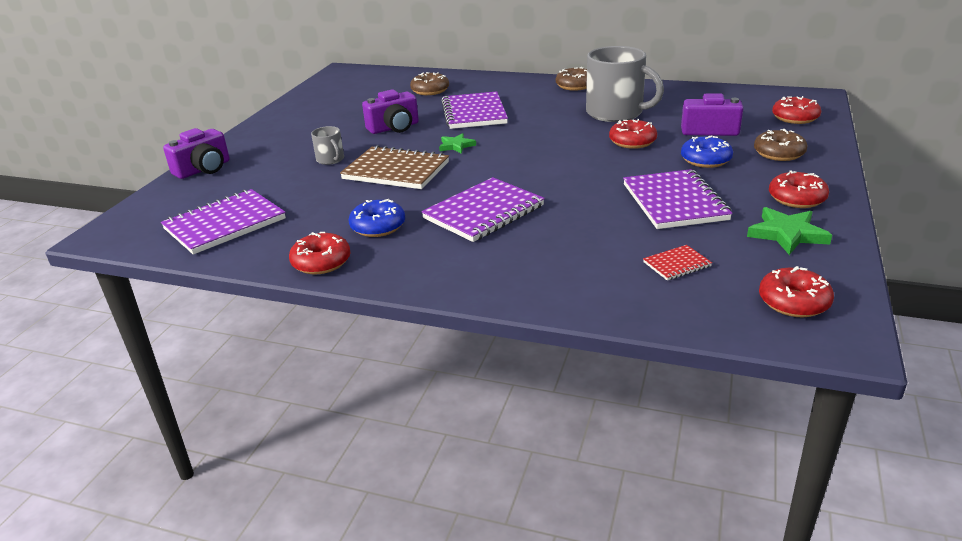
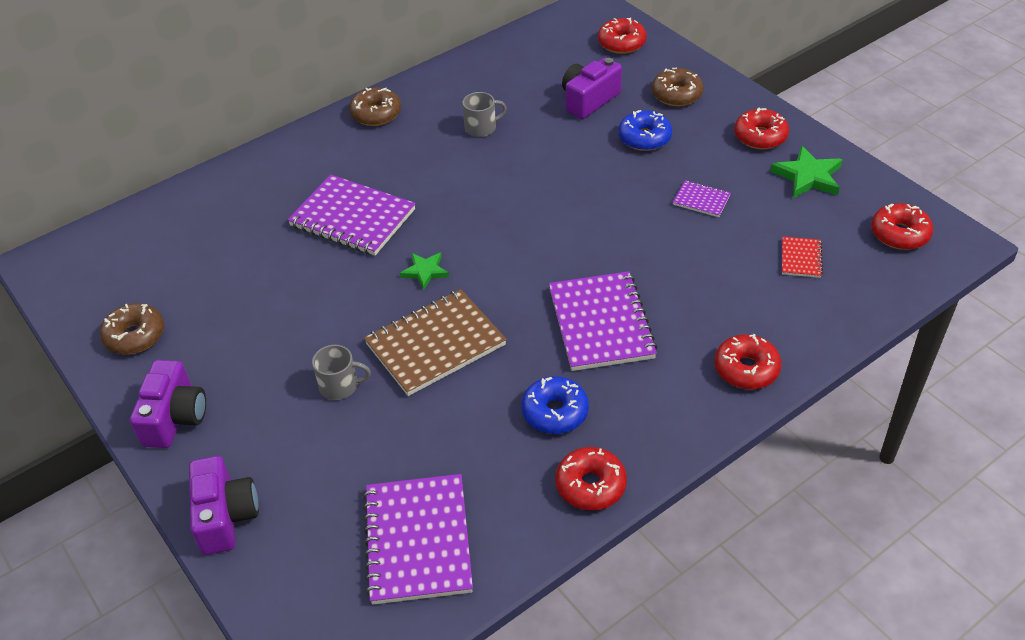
camera: 55 degrees left, 15 degrees up
purple camera [362,89,419,134] -> purple camera moved to [130,360,206,448]
brown donut [410,72,449,95] -> brown donut moved to [100,303,164,354]
grey mug [586,46,664,122] -> grey mug [462,92,507,137], size x0.46
red donut [609,119,657,149] -> red donut moved to [714,334,782,389]
purple notebook [623,169,733,229] -> purple notebook [673,180,731,217], size x0.47

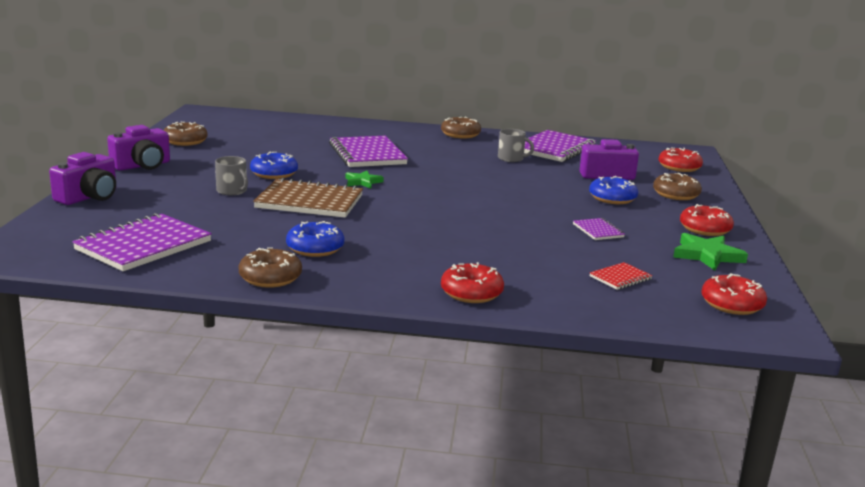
camera: 40 degrees right, 25 degrees down
purple notebook [549,271,658,371] -> purple notebook moved to [524,130,596,162]
red donut [555,447,627,511] -> brown donut [239,247,302,288]
none -> blue donut [250,152,298,179]

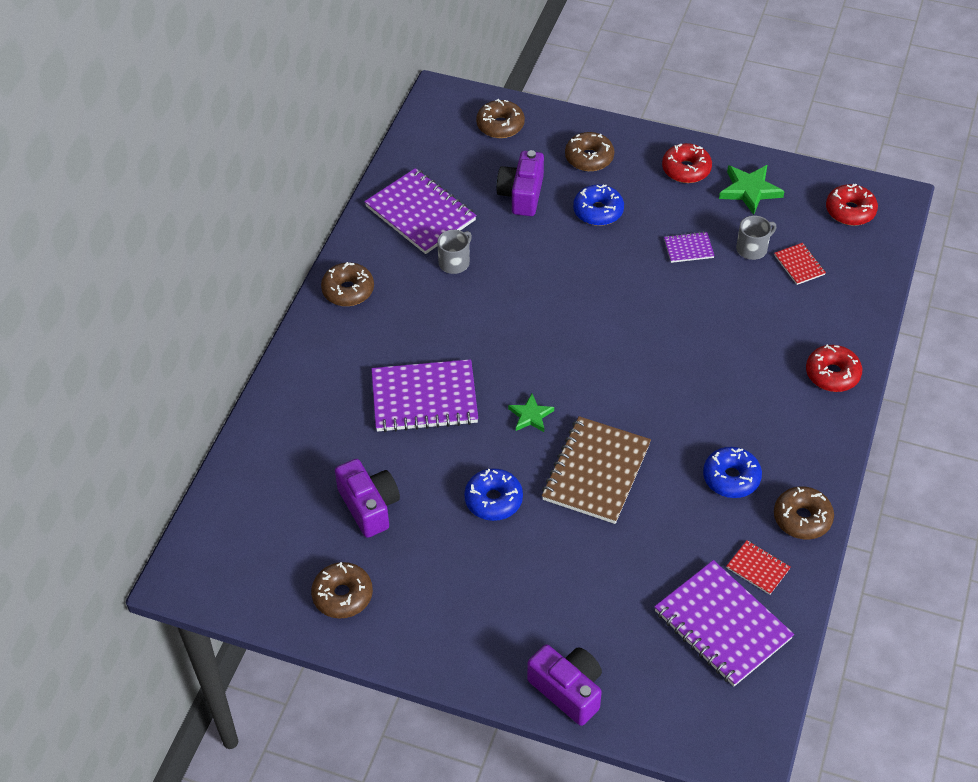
camera: 75 degrees left, 30 degrees up
purple camera [107,125,170,171] -> purple camera moved to [335,459,400,538]
grey mug [215,156,248,195] -> grey mug moved to [736,216,776,260]
red donut [658,148,703,172] -> brown donut [476,99,525,138]
none -> red notebook [726,540,791,595]

